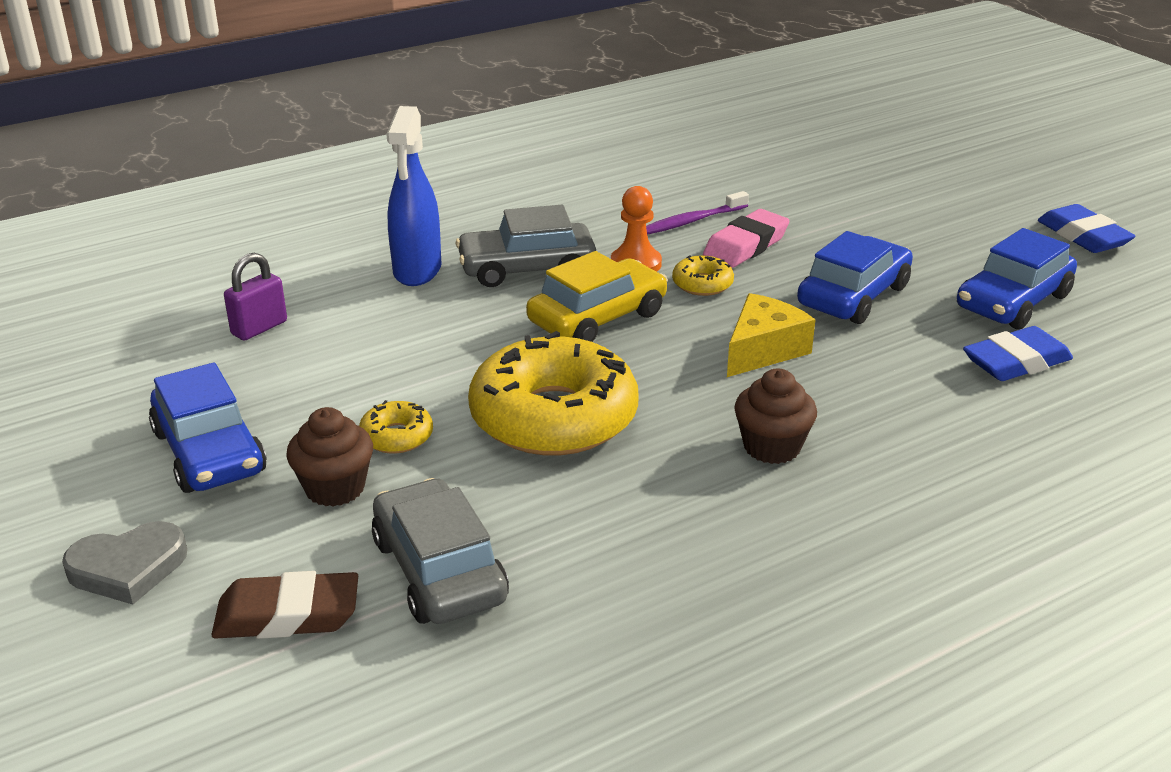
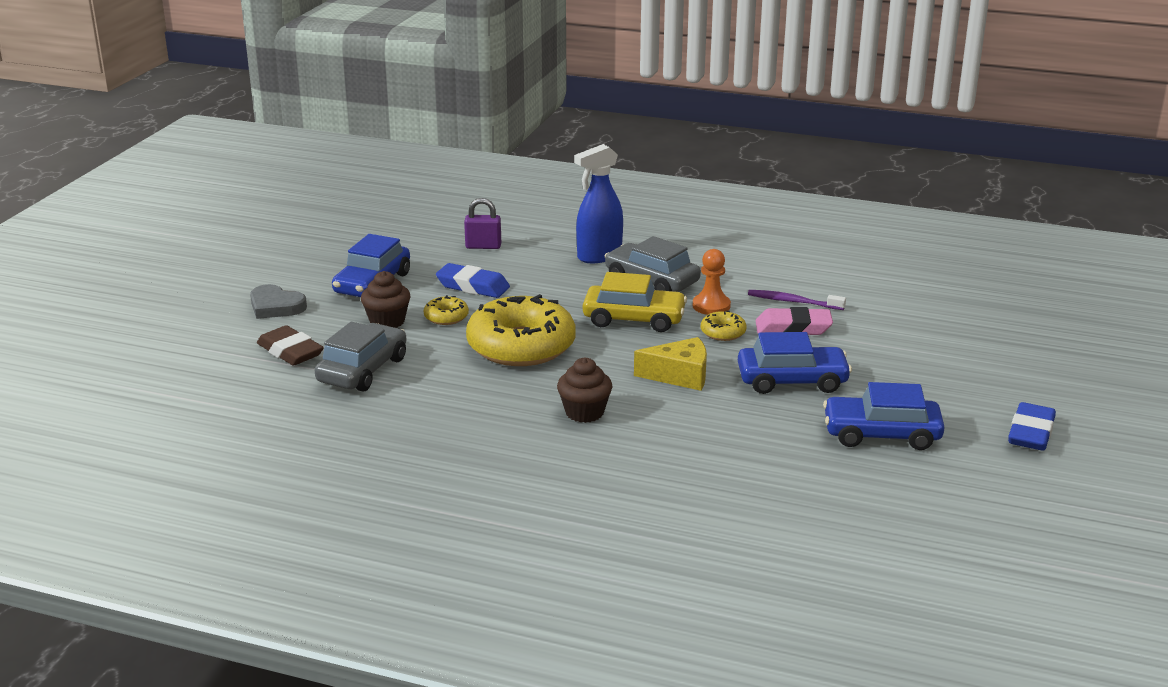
camera: 50 degrees right, 5 degrees down
blue eraser [963,326,1073,381] -> blue eraser moved to [436,263,510,298]

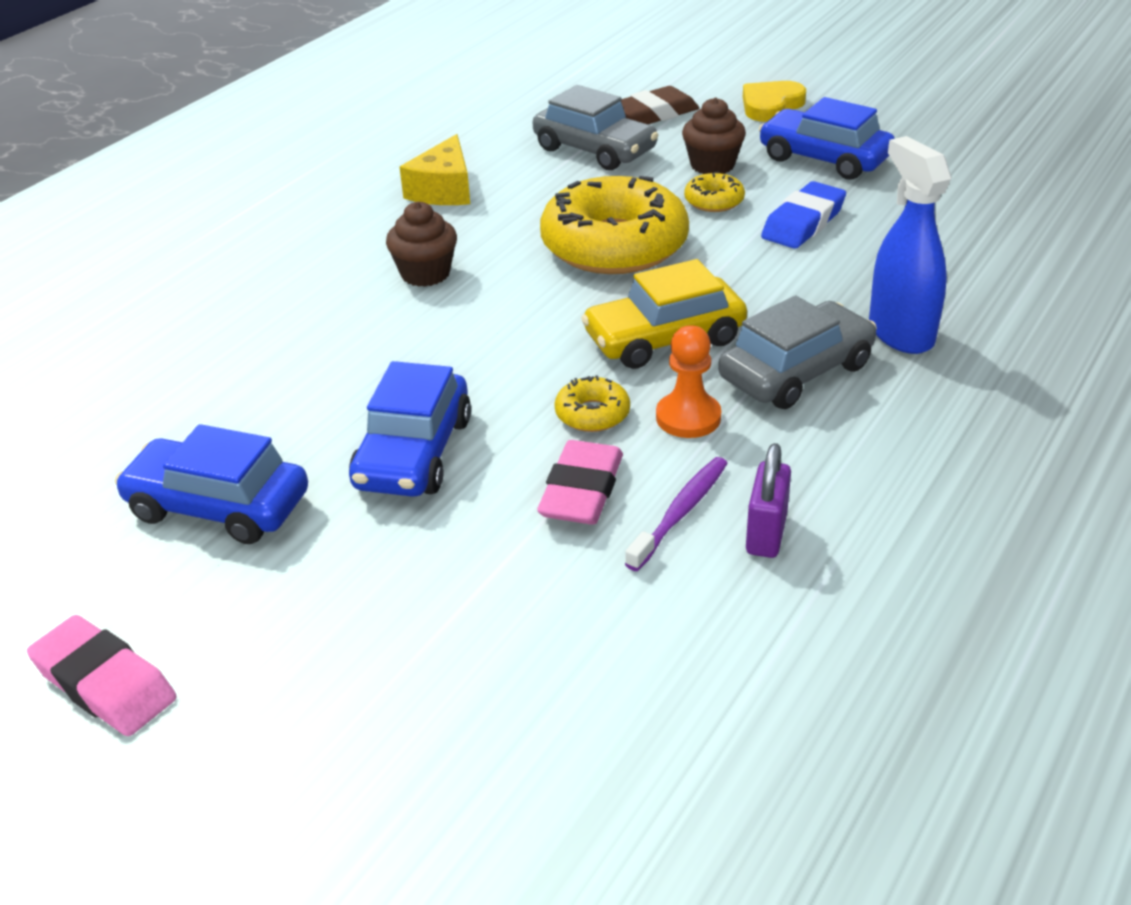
camera: 105 degrees right, 10 degrees up
grey heart [250,284,307,319] -> yellow heart [743,81,806,122]
purple padlock [464,198,501,249] -> purple padlock moved to [746,443,791,558]
yellow car [583,272,687,332] -> yellow car turned 45 degrees clockwise [581,259,747,369]
yellow cheese [634,337,707,391] -> yellow cheese moved to [400,134,470,205]
blue car [823,382,945,450] -> blue car turned 90 degrees counterclockwise [114,424,308,544]
blue eraser [1008,402,1056,451] -> pink eraser [27,615,176,736]

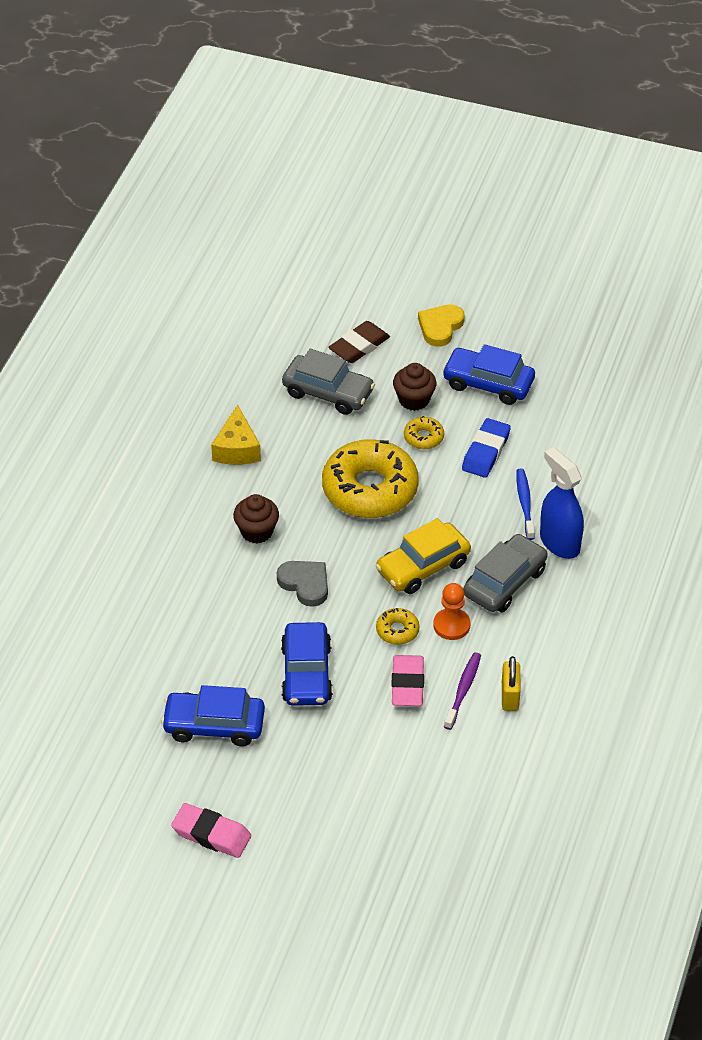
camera: 15 degrees left, 10 degrees up
purple padlock [746,443,791,558] -> yellow padlock [502,656,521,711]
none -> grey heart [277,561,328,607]
none -> blue toothbrush [516,469,535,540]

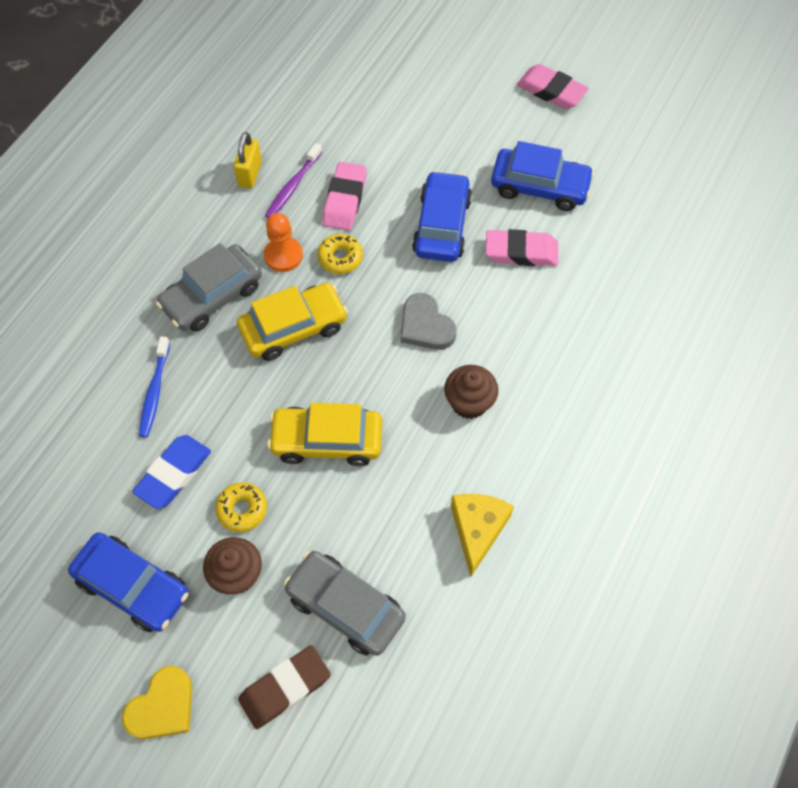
camera: 170 degrees left, 15 degrees up
yellow donut [322,439,419,518] -> yellow car [267,403,382,466]
blue spray bottle [540,447,584,559] -> none
none -> pink eraser [486,229,558,266]

